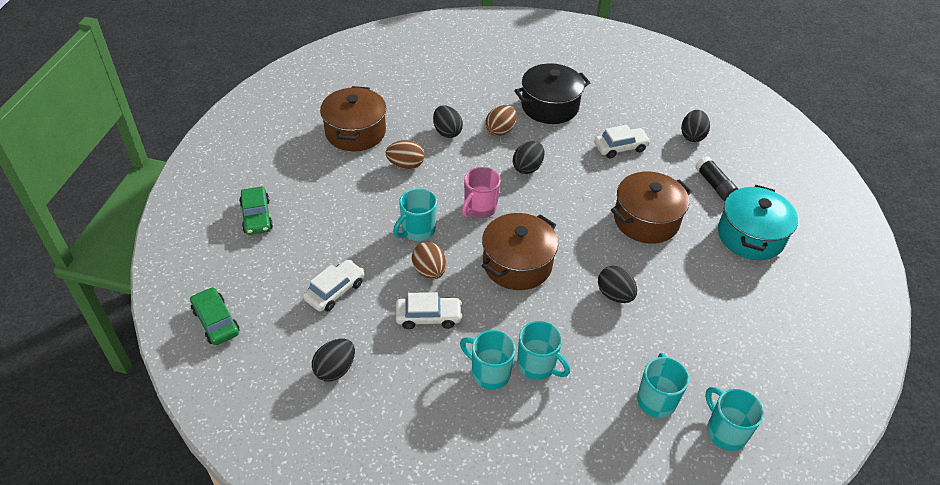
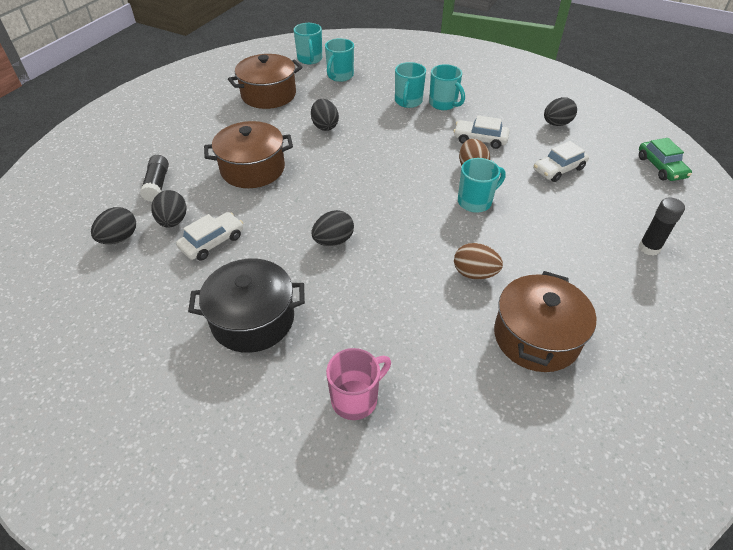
camera: 160 degrees left, 0 degrees up
green car [239,186,273,235] -> black glue stick [639,198,685,256]
black egg [433,105,463,138] -> black egg moved to [151,190,187,227]
pink mug [462,167,501,218] -> pink mug moved to [326,348,391,420]
brown pot [482,213,558,290] -> brown pot moved to [228,54,302,109]
brown egg [485,105,517,136] -> none
turquoise mug [517,321,570,380] -> turquoise mug turned 135 degrees counterclockwise [395,62,426,108]
white car [594,125,651,158] -> white car turned 135 degrees clockwise [176,212,243,261]
turquoise pot [718,185,798,260] -> none

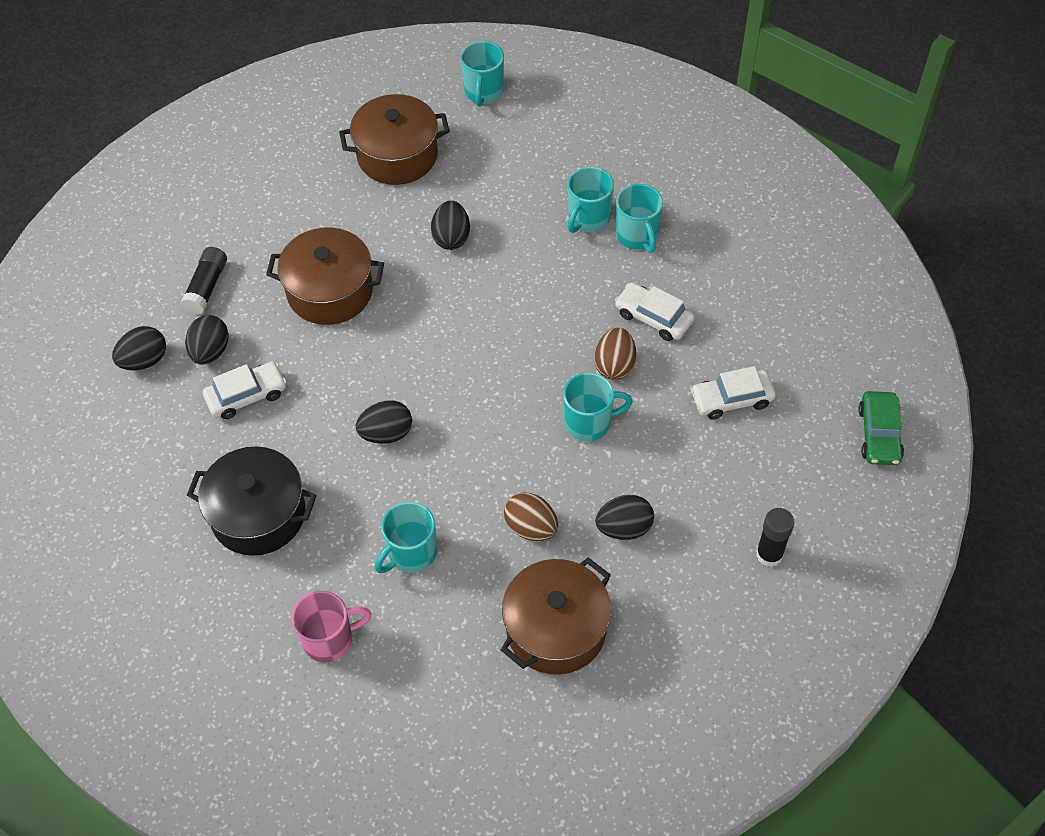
camera: 20 degrees right, 10 degrees up
turquoise mug [325,38,354,82] -> turquoise mug moved to [375,502,437,573]
black egg [544,97,577,126] -> black egg moved to [595,495,654,540]

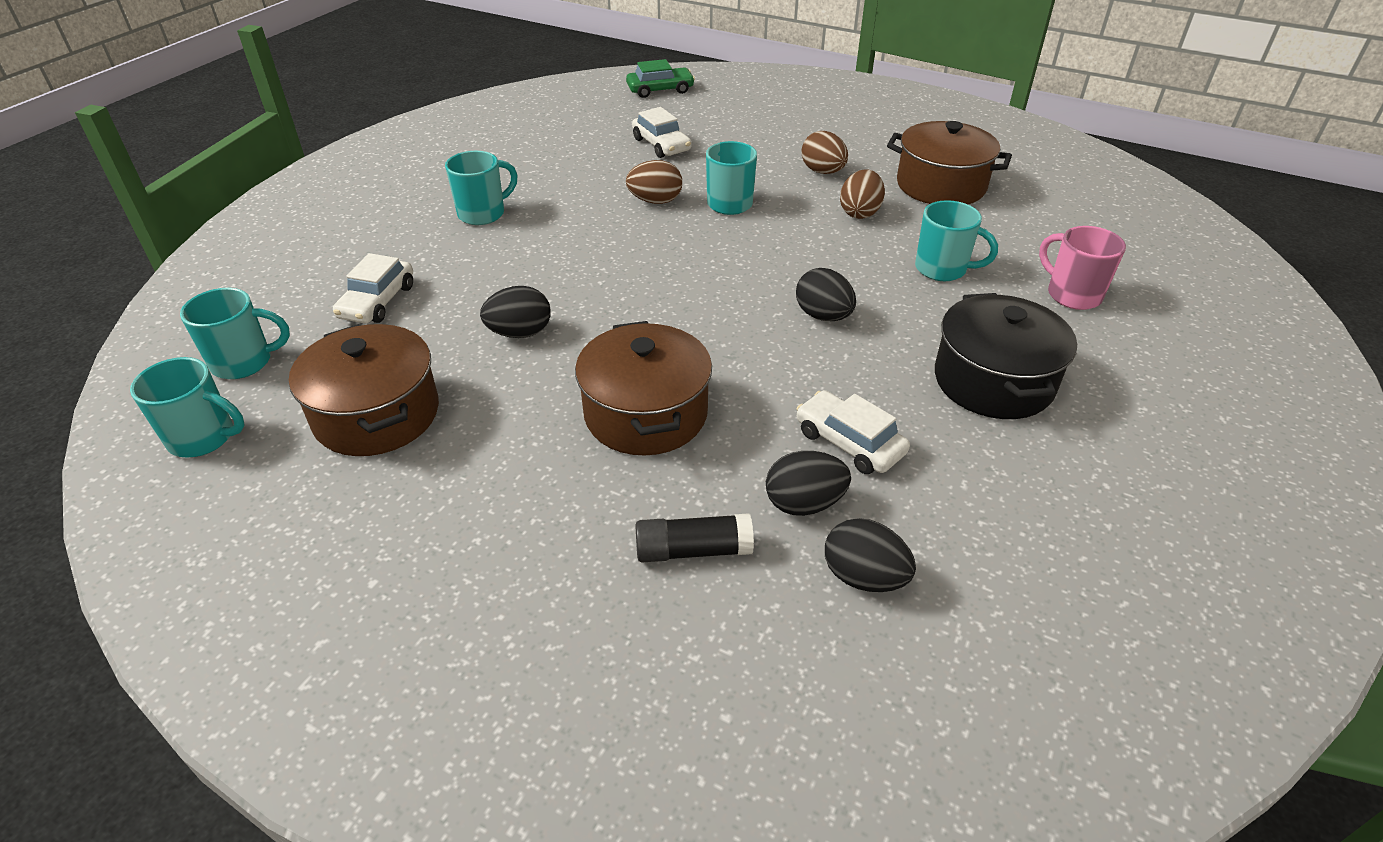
camera: 110 degrees left, 15 degrees down
turquoise mug [568,167,614,233] -> turquoise mug moved to [130,357,245,457]
black egg [595,495,654,540] -> brown egg [801,131,848,174]
white car [615,282,694,341] -> white car moved to [333,253,413,323]
black glue stick [756,508,794,567] -> none

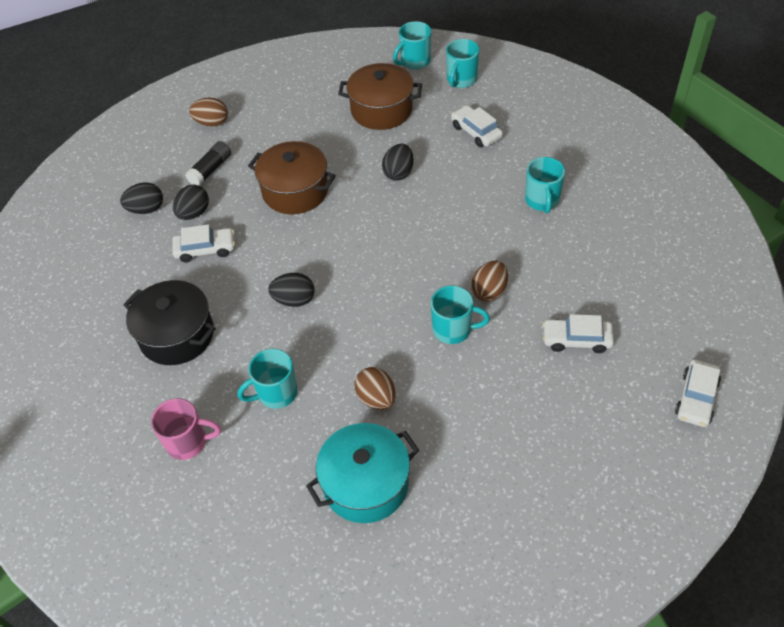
camera: 130 degrees right, 10 degrees up
green car [626,59,695,98] -> white car [675,360,721,427]
brown egg [801,131,848,174] -> brown egg moved to [189,98,228,127]
brown pot [887,121,1012,204] -> turquoise pot [306,423,419,523]

